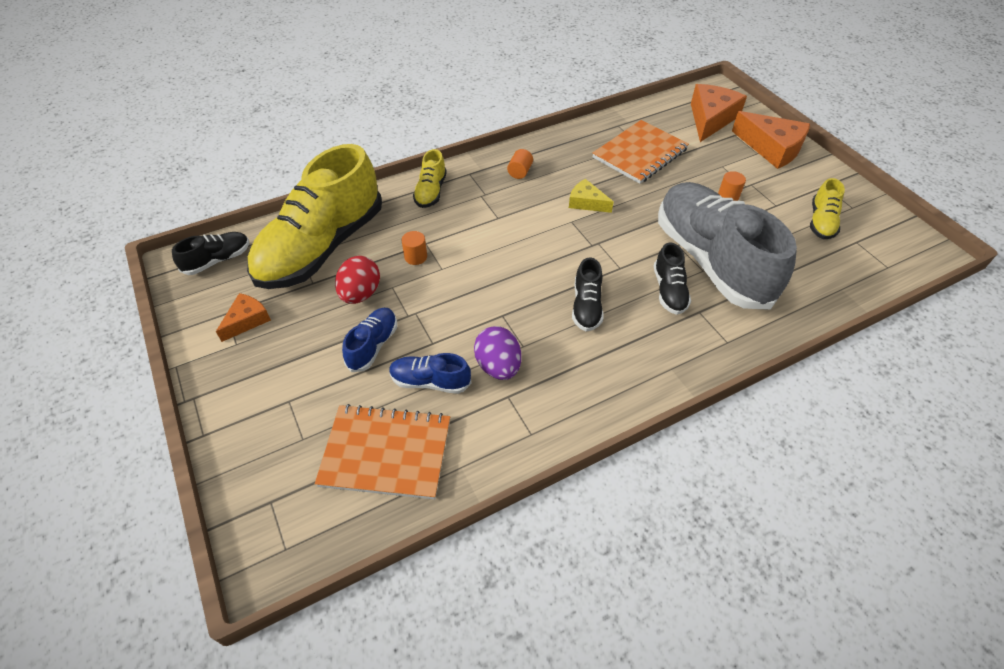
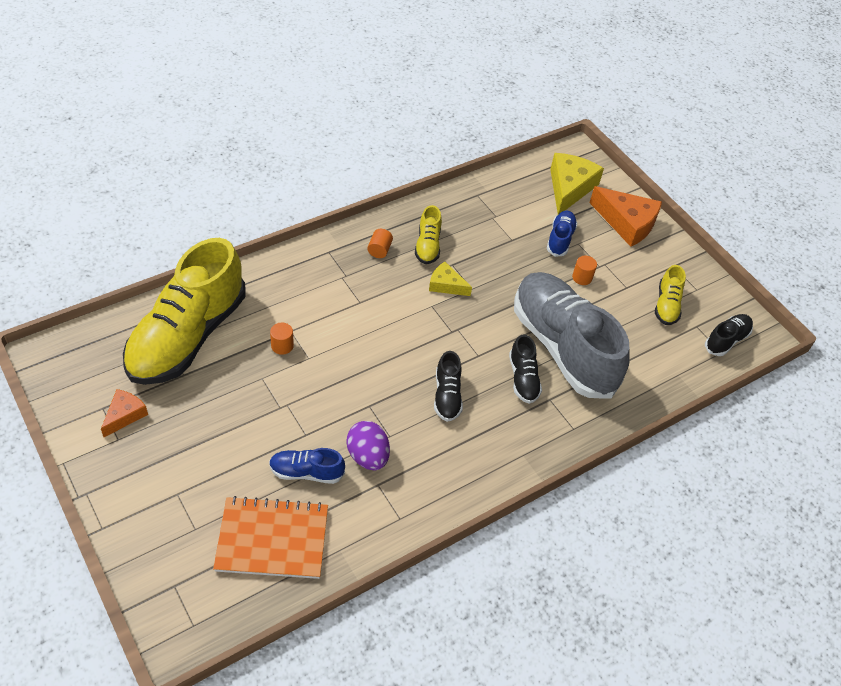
camera: 10 degrees left, 0 degrees up
black shoe [172,232,249,275] -> black shoe moved to [705,314,753,356]
red egg [335,256,380,304] -> none
blue shoe [342,308,397,372] -> blue shoe moved to [547,211,578,257]
yellow shoe [413,149,447,208] -> yellow shoe moved to [415,205,442,264]
orange notebook [593,120,689,184] -> none
orange cheese [691,84,747,142] -> yellow cheese [550,153,604,214]

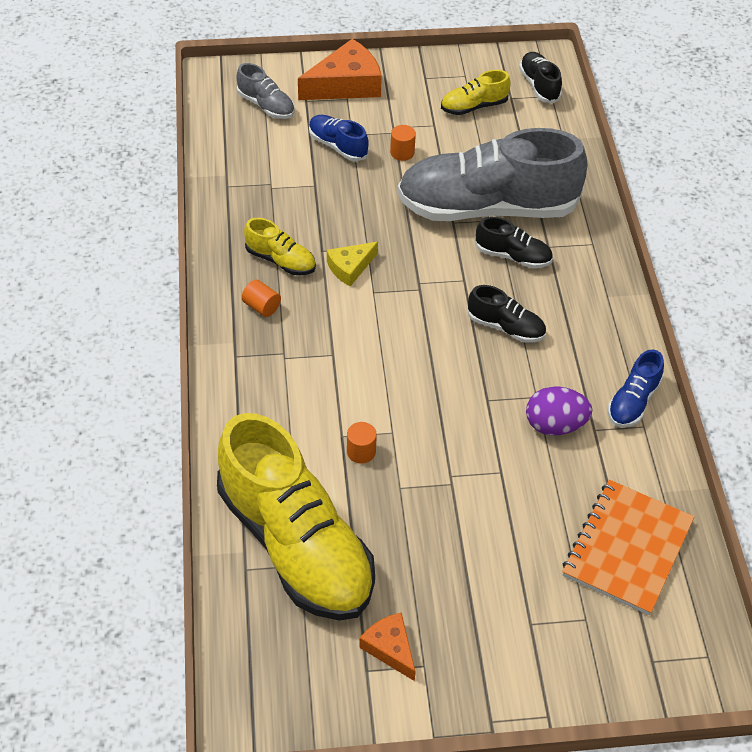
camera: 60 degrees left, 0 degrees up
blue shoe [269,448,345,484] -> blue shoe moved to [608,350,664,427]
yellow cheese [550,153,604,214] -> grey shoe [237,63,295,119]
yellow shoe [655,265,686,325] -> yellow shoe turned 120 degrees clockwise [441,70,511,115]

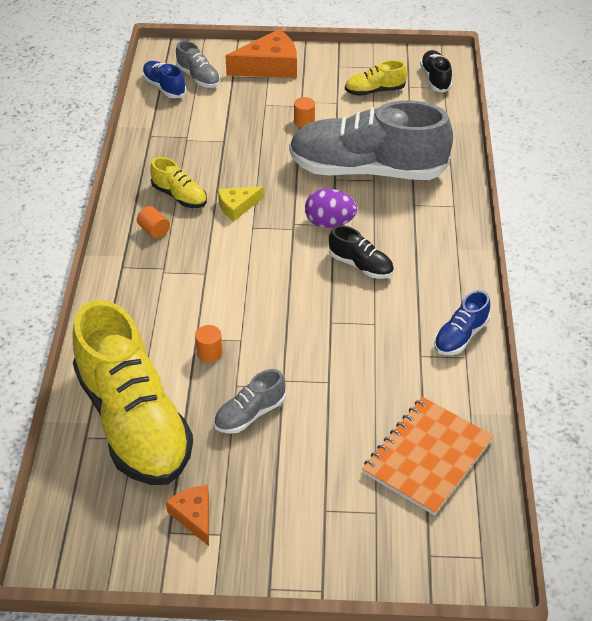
camera: 10 degrees right, 5 degrees down
blue shoe [309,115,369,161] -> blue shoe moved to [142,61,186,98]
black shoe [475,217,553,268] -> none
purple egg [526,386,592,435] -> purple egg moved to [305,189,357,228]
none -> grey shoe [214,369,286,434]

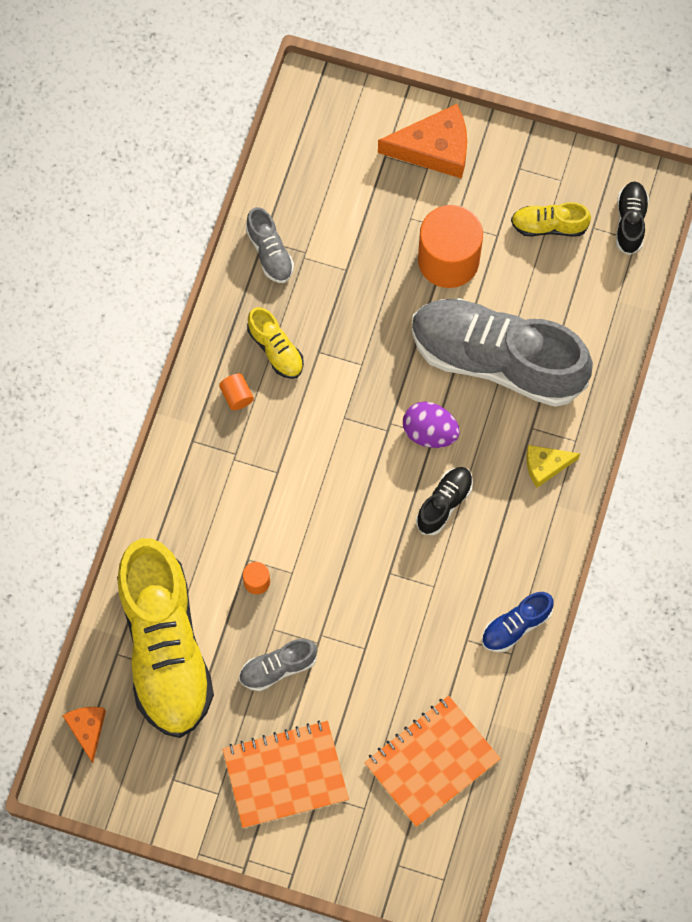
camera: 15 degrees right, 25 degrees up
blue shoe [142,61,186,98] -> none
orange cheese [166,485,209,546] -> orange cheese moved to [63,707,106,763]
grey shoe [176,40,221,88] -> grey shoe moved to [246,207,294,283]
yellow cheese [218,186,264,221] -> yellow cheese moved to [526,445,580,488]
orange cylinder [294,97,315,128] -> orange cylinder [418,205,483,288], size x2.44
black shoe [329,225,394,279] -> black shoe turned 105 degrees counterclockwise [416,467,473,535]
none -> orange notebook [222,720,349,828]

